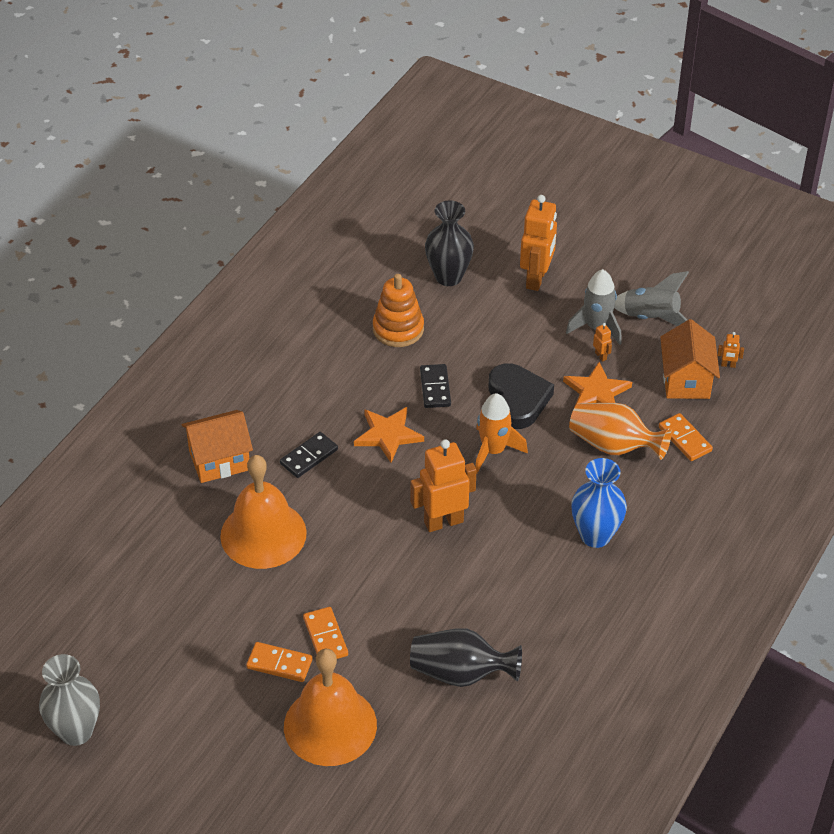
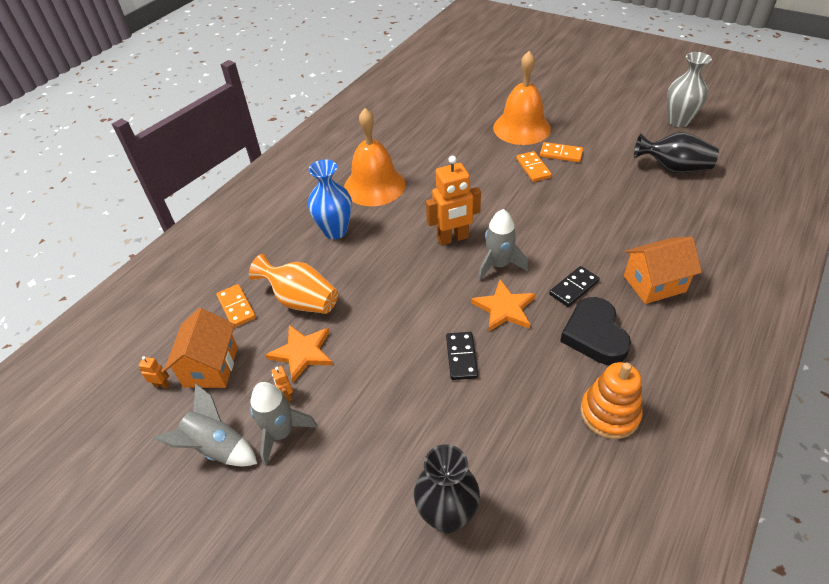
camera: 175 degrees left, 0 degrees up
orange bell [220,455,307,569] -> orange bell moved to [344,108,406,206]
orange stacking toy [373,274,424,347] -> orange stacking toy moved to [580,362,642,439]
black vase [410,628,522,687] -> black vase moved to [634,132,719,173]
orange rocket [475,393,528,473] -> none
black heart [489,363,554,429] -> black heart moved to [560,297,631,365]
orange robot [520,195,557,291] -> none
none -> grey rocket [478,209,528,281]

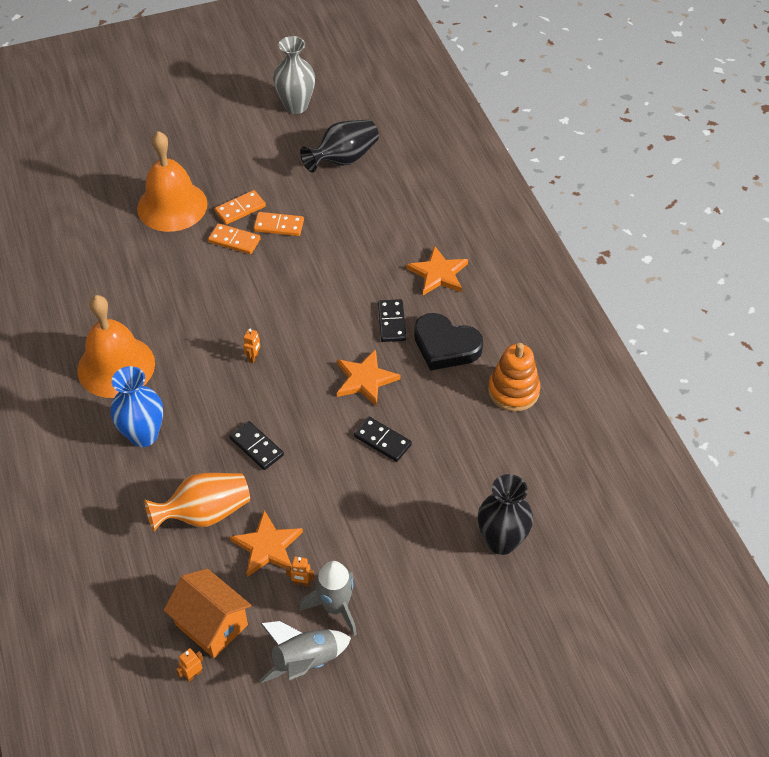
camera: 55 degrees left, 5 degrees up
orange domino [217,284,256,328] -> orange domino moved to [254,212,304,236]
orange robot [426,156,481,245] -> orange robot [243,329,260,363], size x0.41
grey rocket [478,209,528,281] -> none
orange house [624,237,702,304] -> orange star [407,245,468,295]
none -> black domino [229,421,284,470]

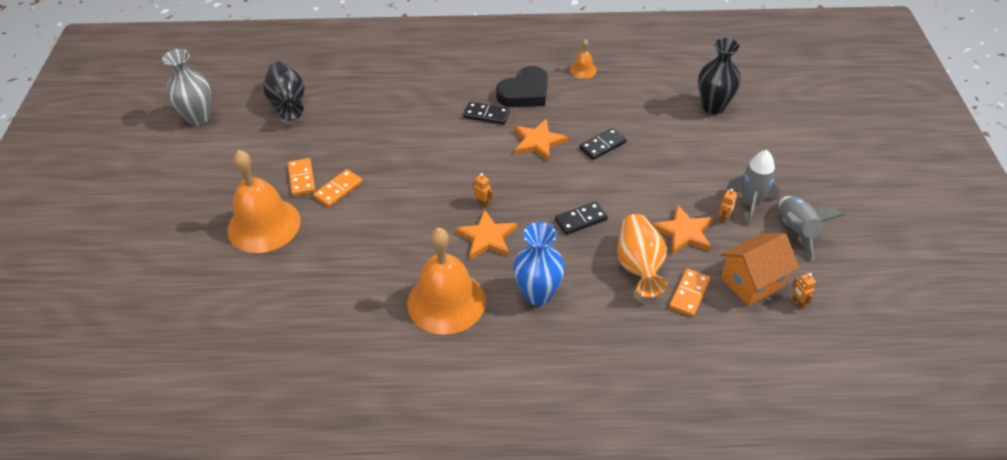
camera: 70 degrees left, 5 degrees down
orange domino [254,212,304,236] -> orange domino moved to [669,269,710,317]
orange star [407,245,468,295] -> orange star moved to [455,209,518,259]
orange stacking toy [488,343,541,412] -> orange bell [570,39,597,79]

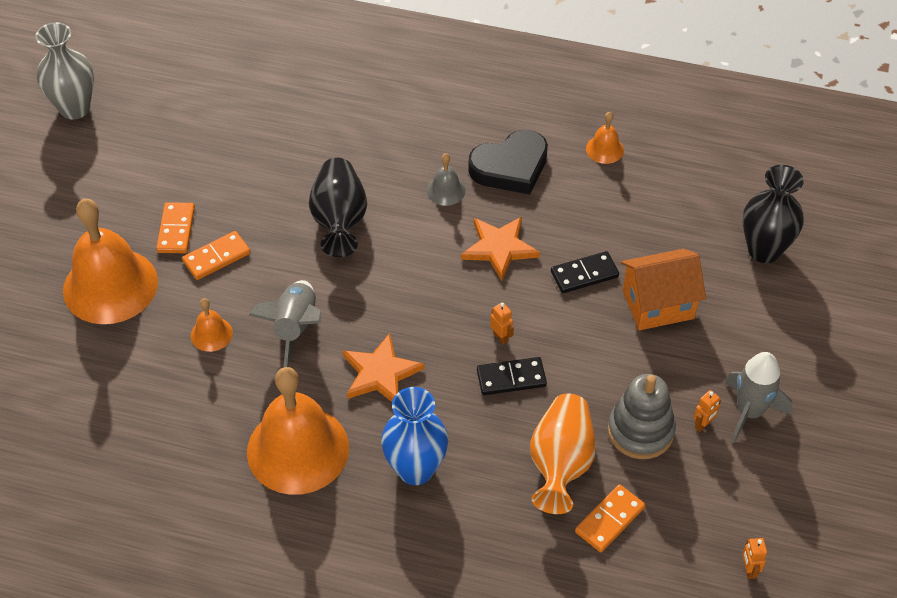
camera: 15 degrees right, 5 degrees up
black vase [263,61,305,120] -> black vase moved to [309,158,367,257]
black domino [463,102,510,125] -> grey bell [426,153,465,206]
orange robot [473,173,493,208] -> orange robot moved to [490,302,514,345]
orange star [652,205,713,255] -> grey stacking toy [608,374,676,459]
orange house [721,233,799,306] -> orange house moved to [621,249,706,330]
grey rocket [779,196,845,260] -> grey rocket moved to [249,280,322,367]
none -> orange bell [191,298,233,352]

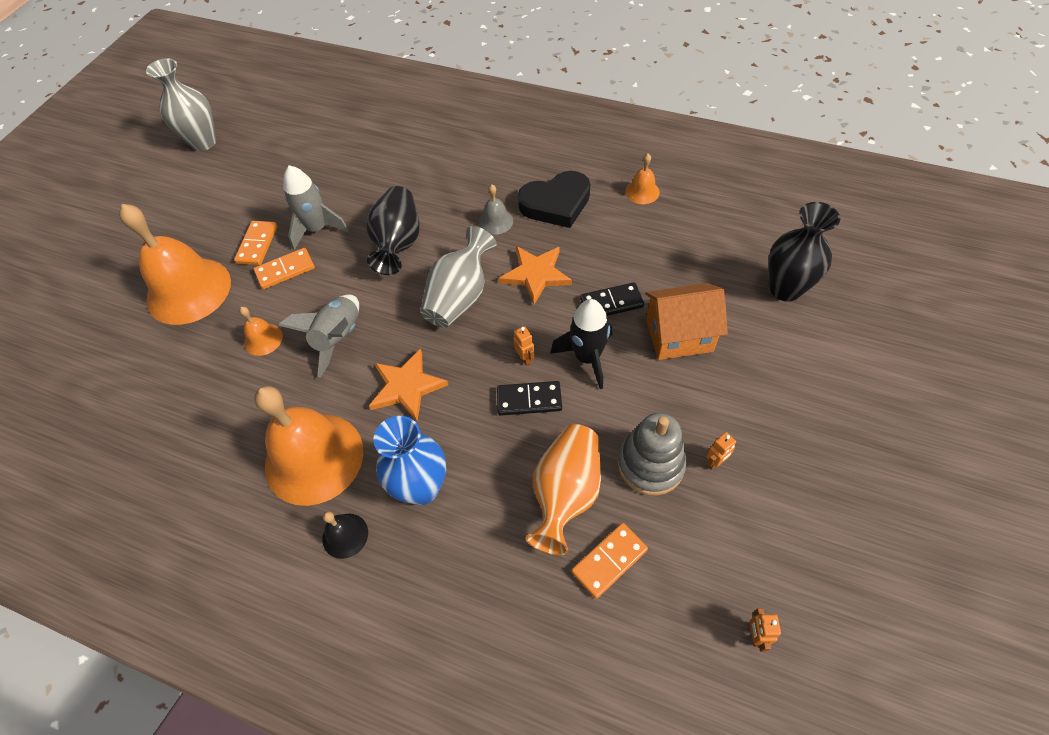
camera: 10 degrees right, 5 degrees up
grey rocket [725,352,792,443] -> grey rocket moved to [283,165,349,250]
none -> black bell [322,511,368,559]
none -> grey vase [420,226,497,328]
none -> black rocket [550,299,612,389]

